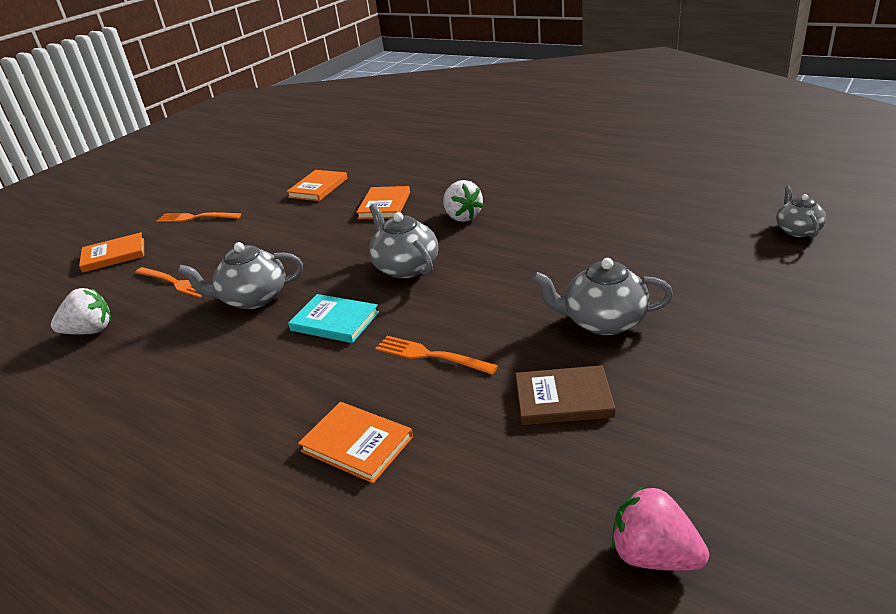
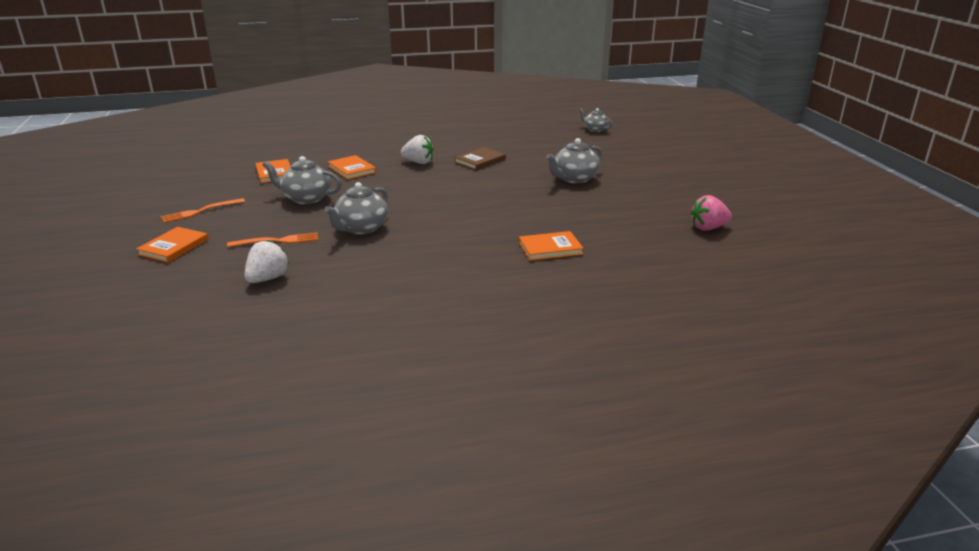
camera: 50 degrees left, 5 degrees down
turquoise book [288,294,379,343] -> none
grey teapot [369,204,438,279] -> grey teapot moved to [262,156,342,204]
orange fork [375,336,498,375] -> none
brown book [515,365,615,425] -> brown book moved to [454,147,506,170]

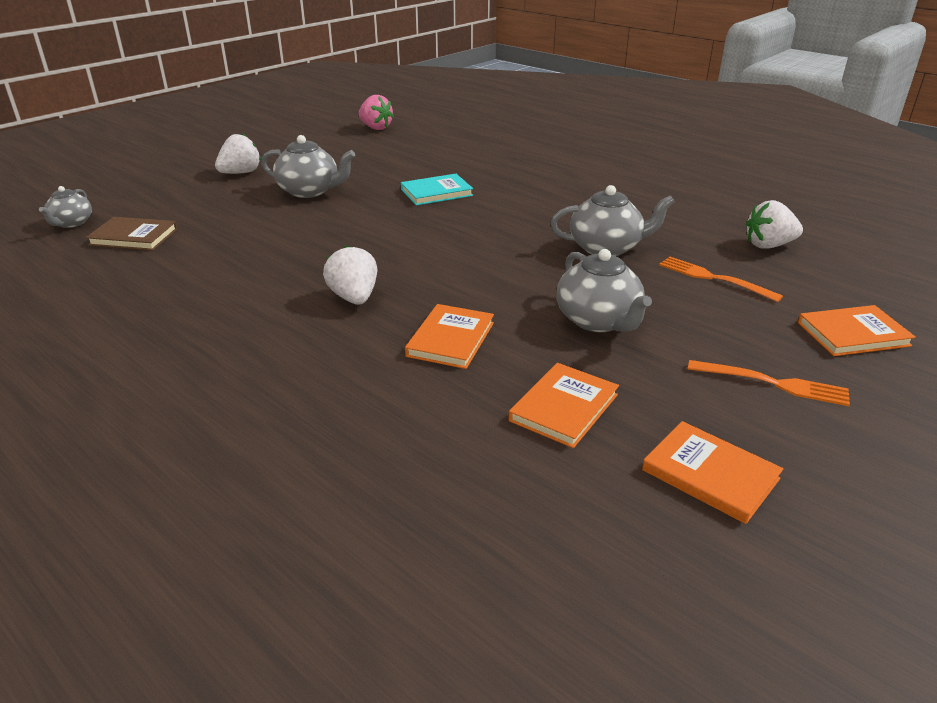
camera: 125 degrees left, 5 degrees up
brown book [454,147,506,170] -> brown book moved to [86,217,177,251]
orange book [519,231,584,261] -> orange book moved to [642,421,783,524]
none -> white strawberry [215,134,261,174]
none -> turquoise book [401,174,473,206]

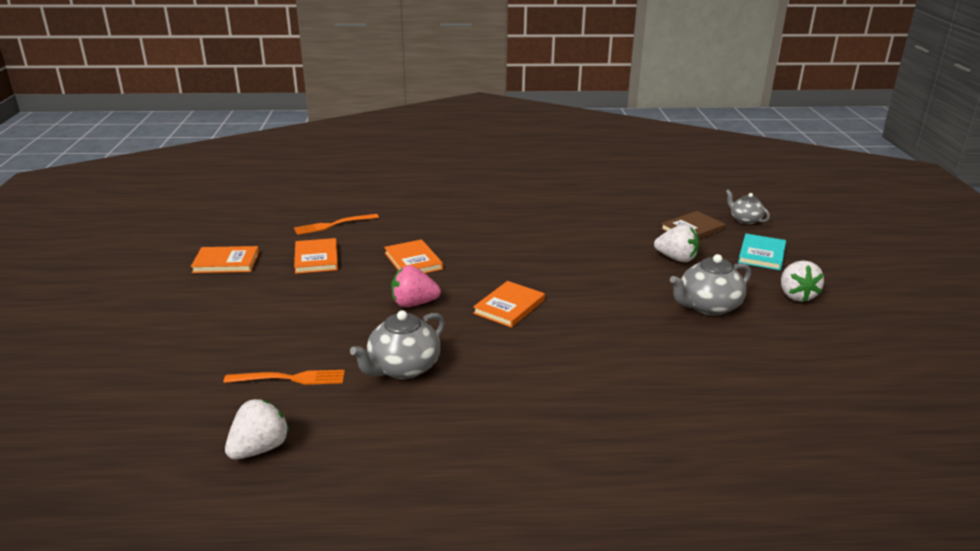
camera: 135 degrees right, 5 degrees down
white strawberry [323,245,377,305] -> white strawberry moved to [654,224,699,262]
pink strawberry [358,95,394,130] -> pink strawberry moved to [391,265,441,307]
turquoise book [401,174,473,206] -> turquoise book moved to [738,234,786,270]
grey teapot [556,249,652,332] -> none
orange fork [688,360,850,406] -> orange fork moved to [294,214,379,235]
orange book [798,305,916,356] -> orange book moved to [473,281,545,328]

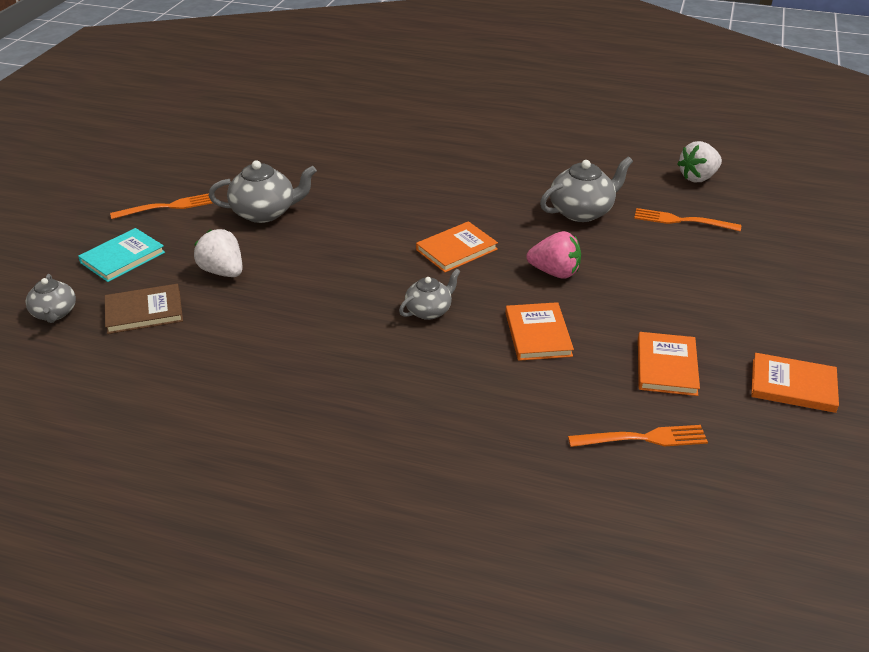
camera: 160 degrees left, 10 degrees up
white strawberry [781,261,824,302] -> orange fork [110,193,213,219]
none -> grey teapot [399,269,461,320]

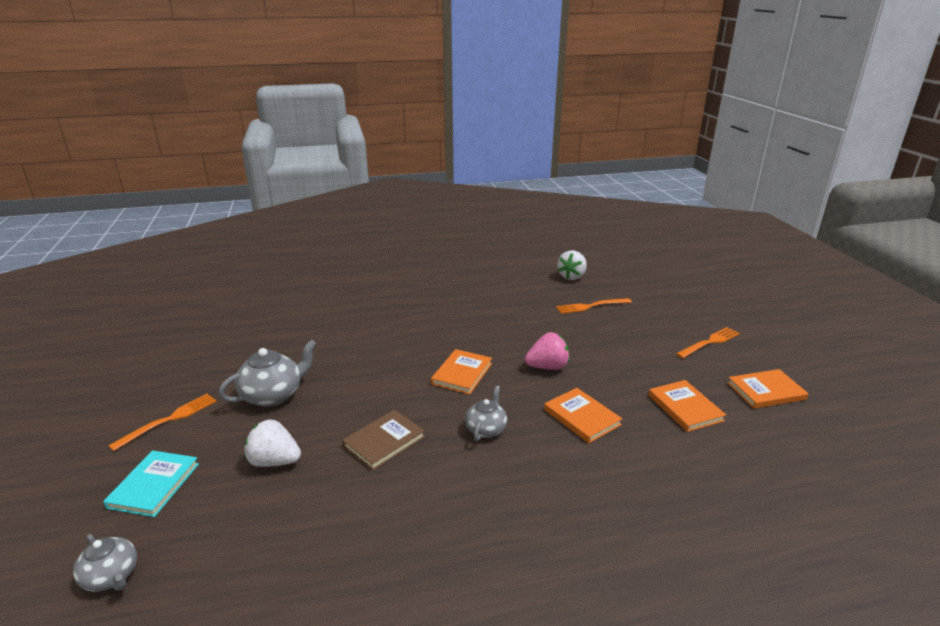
camera: 30 degrees left, 10 degrees down
brown book [105,284,183,334] -> brown book moved to [342,410,425,470]
grey teapot [540,157,633,222] -> none
orange fork [568,425,708,447] -> orange fork moved to [676,327,740,358]

